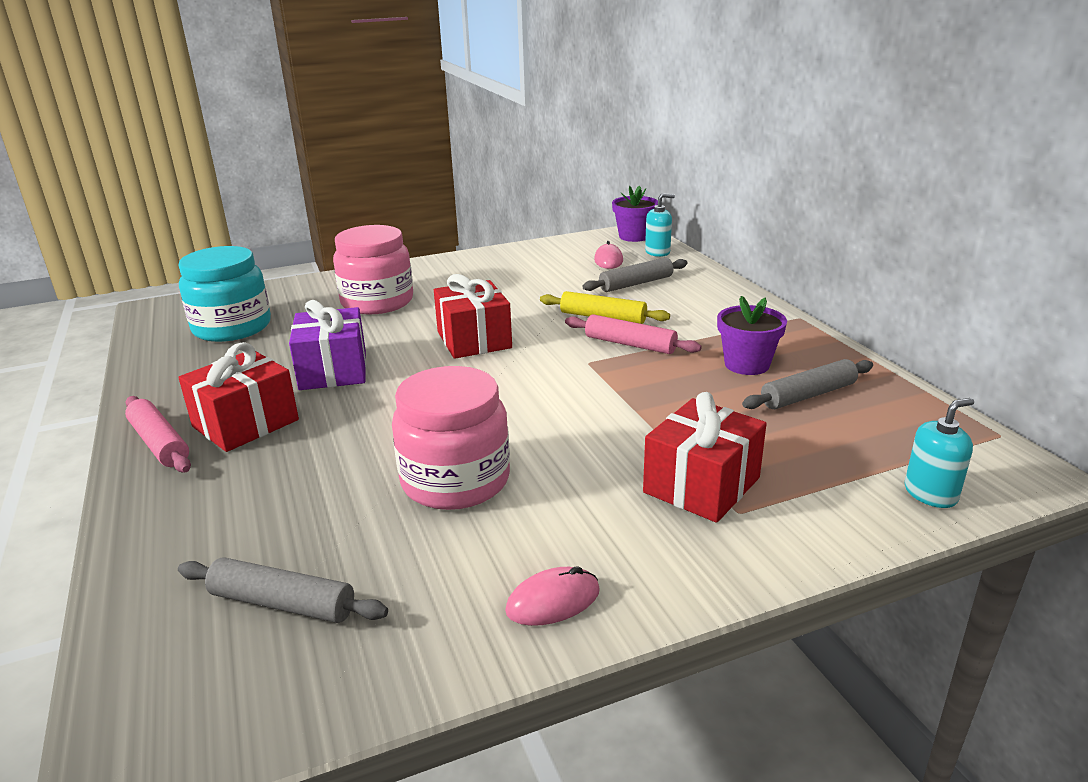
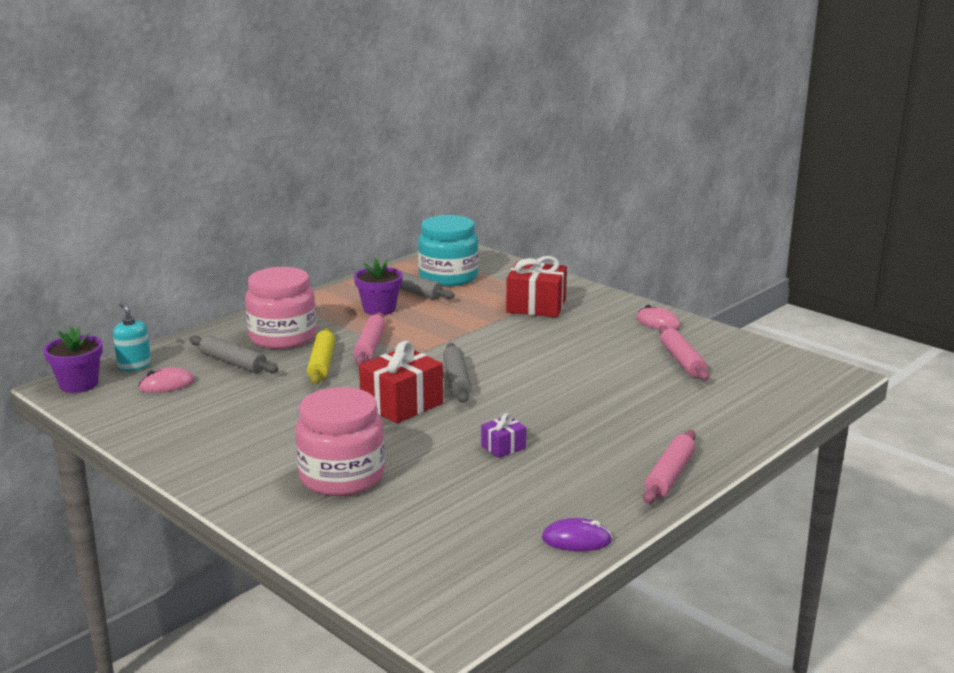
camera: 115 degrees left, 5 degrees down
red gift [178,342,299,452] -> none
grey rolling pin [178,557,388,623] -> grey rolling pin moved to [443,343,472,403]
turquoise jar [179,246,271,342] -> turquoise jar moved to [418,215,479,286]
purple gift [289,300,366,390] -> purple gift [481,413,526,458], size x0.51
pink jar [392,366,510,510] -> pink jar moved to [245,267,317,349]
turquoise soap dispenser [905,398,974,508] -> none
none -> purple mouse [542,518,612,551]
none -> pink rolling pin [659,325,709,381]

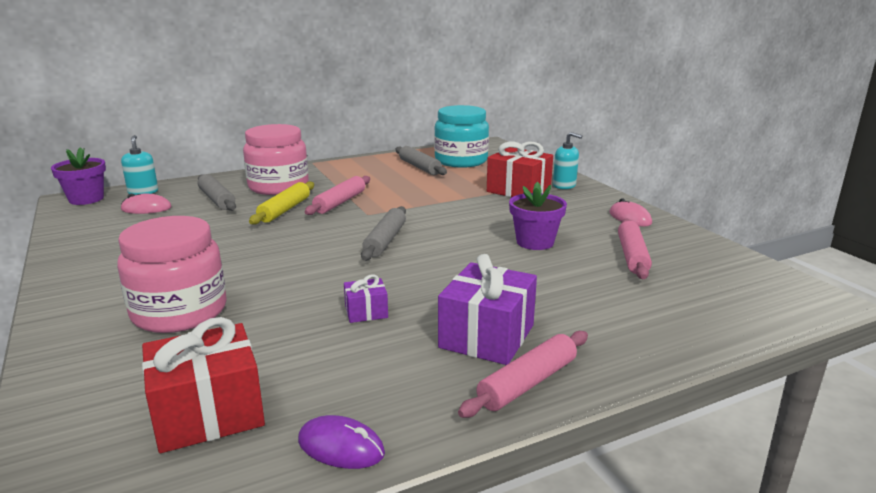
camera: 20 degrees right, 0 degrees up
purple flower pot [354,258,403,315] -> purple flower pot moved to [509,182,567,250]
red gift [359,341,443,424] -> red gift moved to [142,317,265,453]
none -> purple gift [438,254,537,365]
none -> turquoise soap dispenser [553,132,583,189]

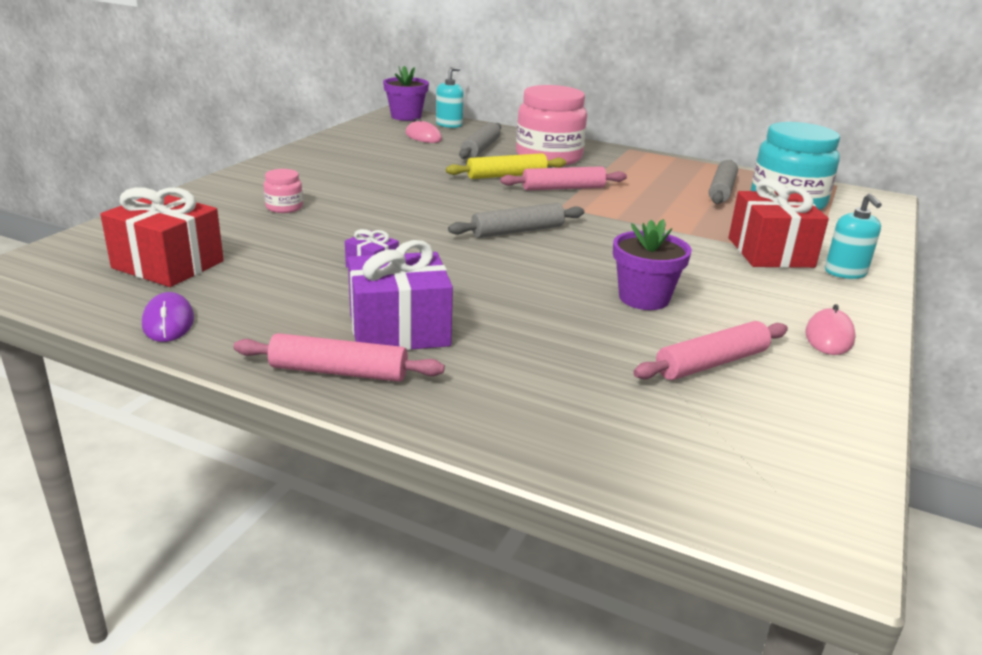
camera: 50 degrees right, 5 degrees up
pink jar [117,216,227,333] -> pink jar [264,169,303,213], size x0.44

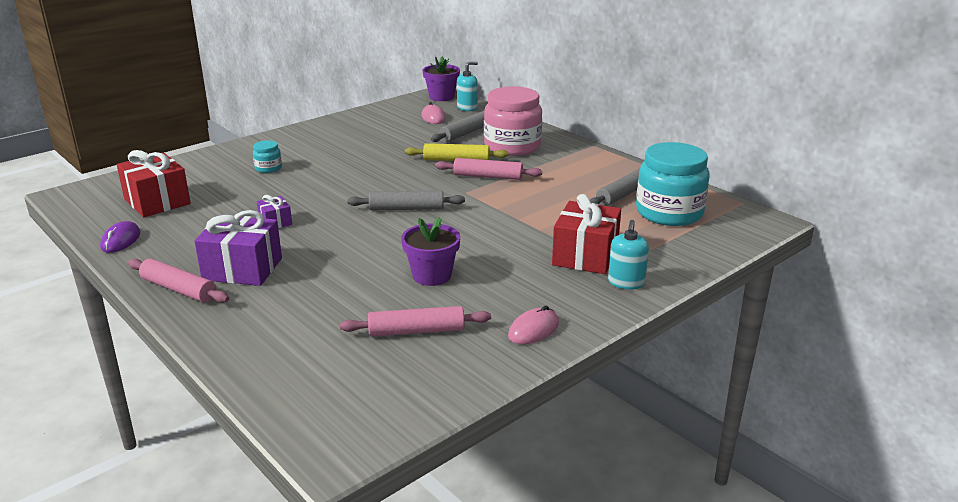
camera: 25 degrees right, 0 degrees up
pink jar [264,169,303,213] -> turquoise jar [253,140,282,173]

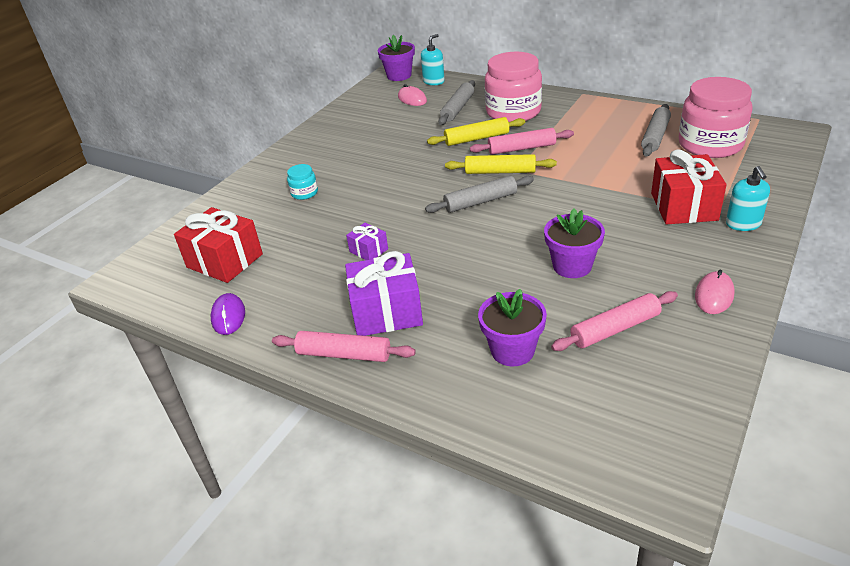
camera: 15 degrees left, 10 degrees up
turquoise jar [636,142,710,226] -> pink jar [679,77,753,158]
none -> yellow rolling pin [445,154,557,174]
none -> purple flower pot [478,289,547,366]

